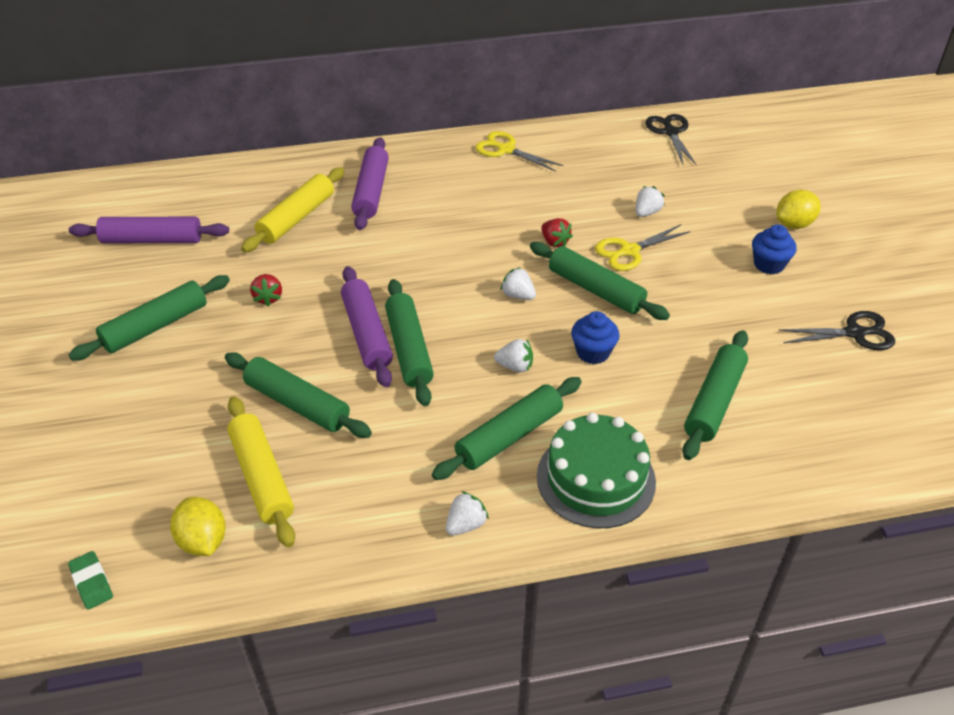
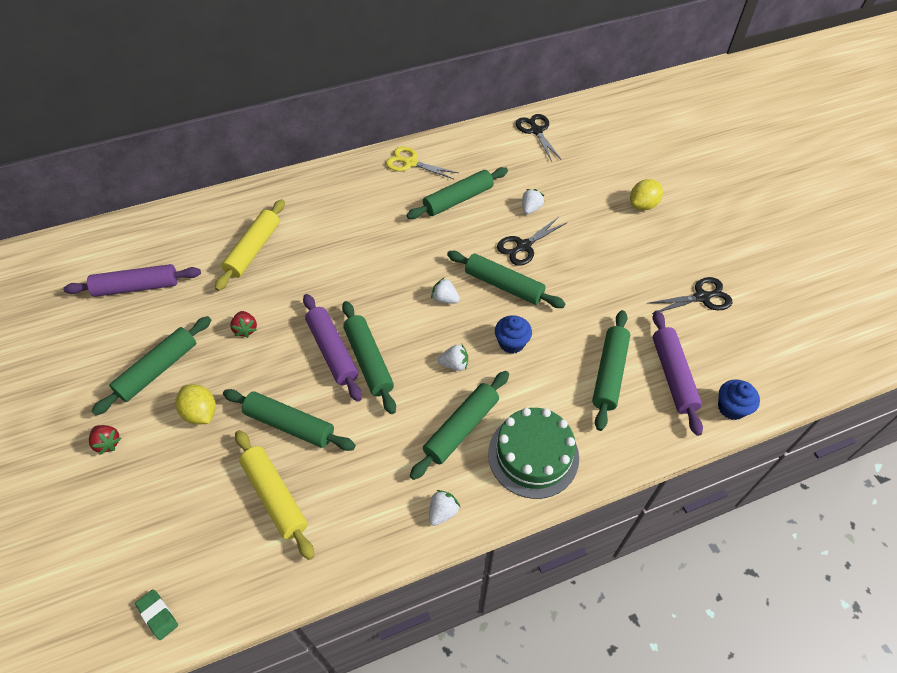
camera: 10 degrees left, 10 degrees up
yellow lemon [170,497,226,556] -> yellow lemon moved to [175,384,216,425]
purple rolling pin [351,137,389,230] -> purple rolling pin moved to [653,310,703,436]
red strawberry [541,218,573,247] -> red strawberry moved to [89,425,121,455]
yellow scissors [595,224,691,271] -> black scissors [497,217,566,266]
blue cupcake [752,224,797,274] -> blue cupcake moved to [718,379,760,420]
none -> green rolling pin [407,167,508,219]

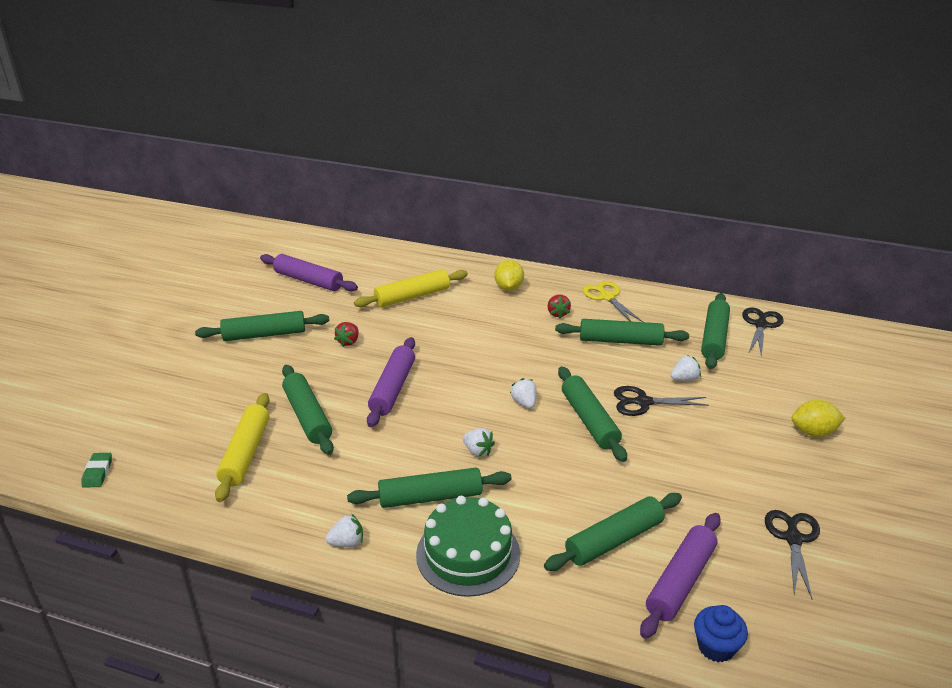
camera: 40 degrees right, 20 degrees down
red strawberry [89,425,121,455] -> red strawberry moved to [547,294,571,319]
yellow lemon [175,384,216,425] -> yellow lemon moved to [494,260,524,291]
green rolling pin [342,301,396,414] -> green rolling pin moved to [701,293,730,369]
blue cupcake [495,315,532,354] -> none
black scissors [647,277,732,314] -> black scissors turned 105 degrees counterclockwise [765,510,820,599]

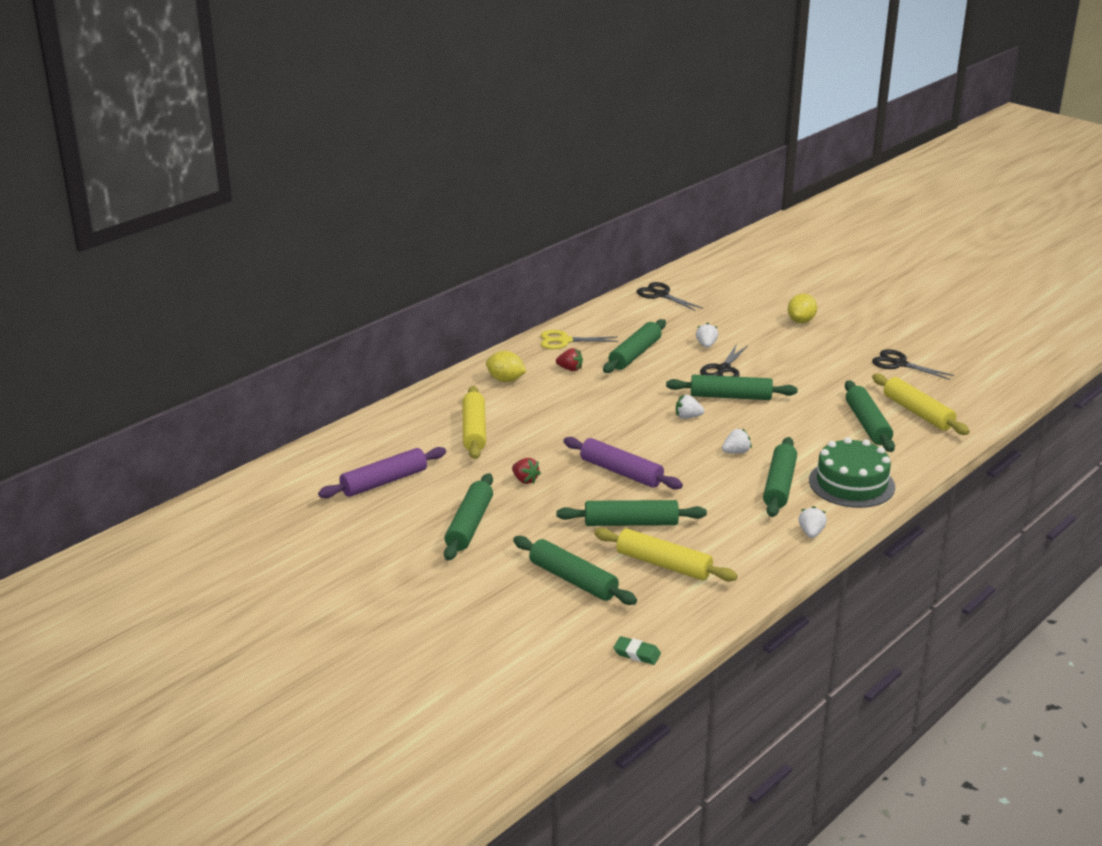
camera: 65 degrees left, 5 degrees down
purple rolling pin [640,513,721,639] -> yellow rolling pin [872,374,970,435]
blue cupcake [694,605,748,662] -> none
green rolling pin [701,293,730,369] -> green rolling pin moved to [513,536,637,605]

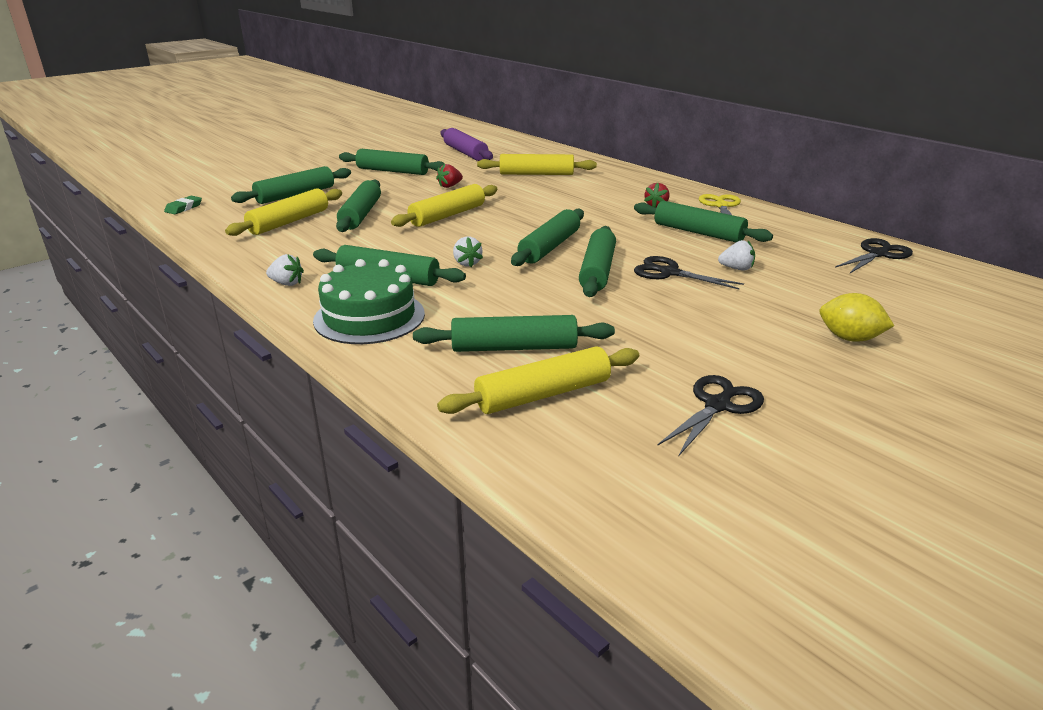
camera: 95 degrees right, 0 degrees up
yellow lemon [486,351,527,382] -> none
purple rolling pin [563,437,683,489] -> yellow rolling pin [391,184,497,227]
white strawberry [676,395,704,419] -> green rolling pin [511,209,584,266]

